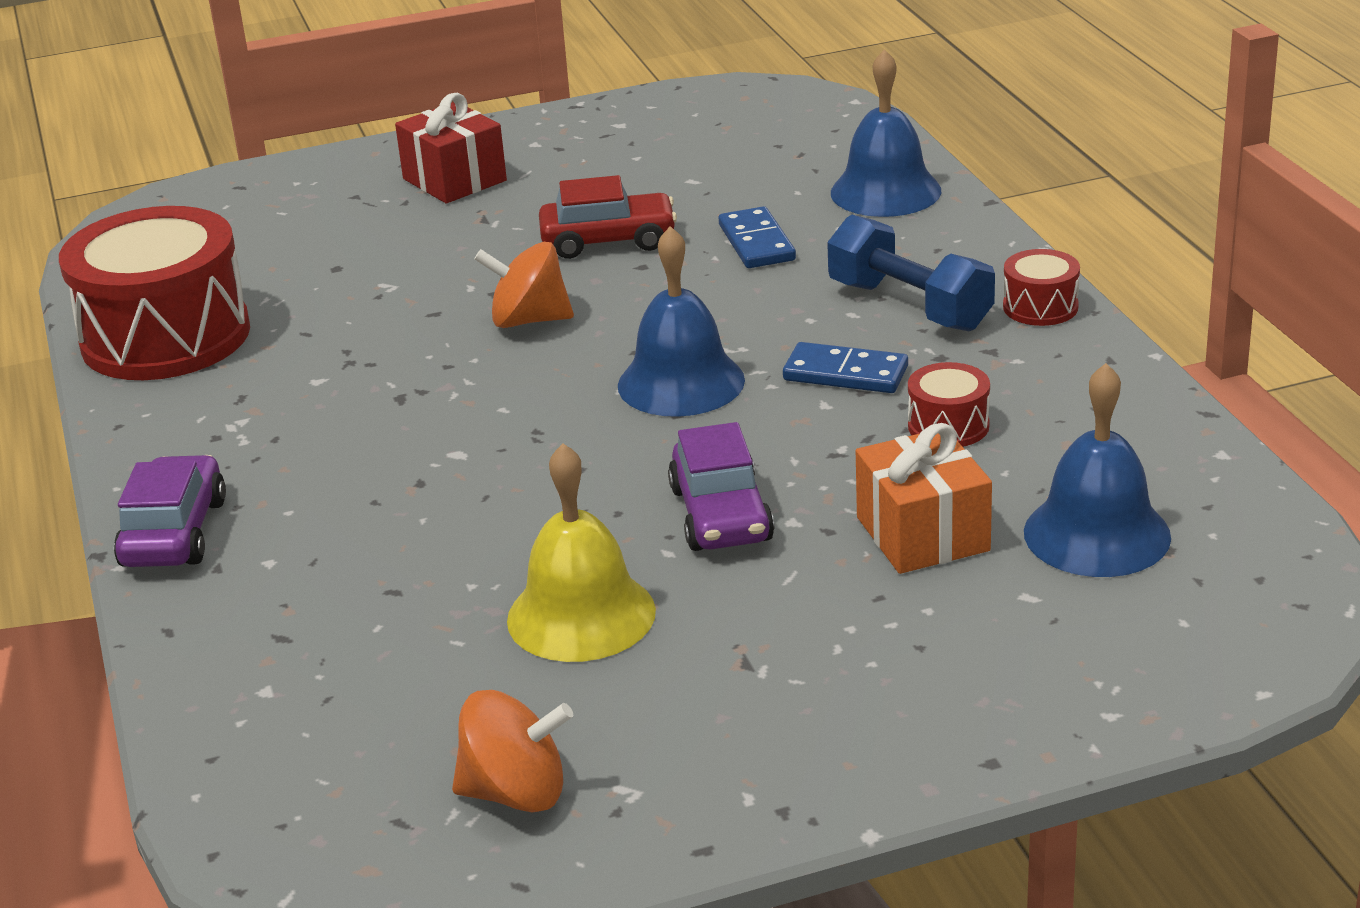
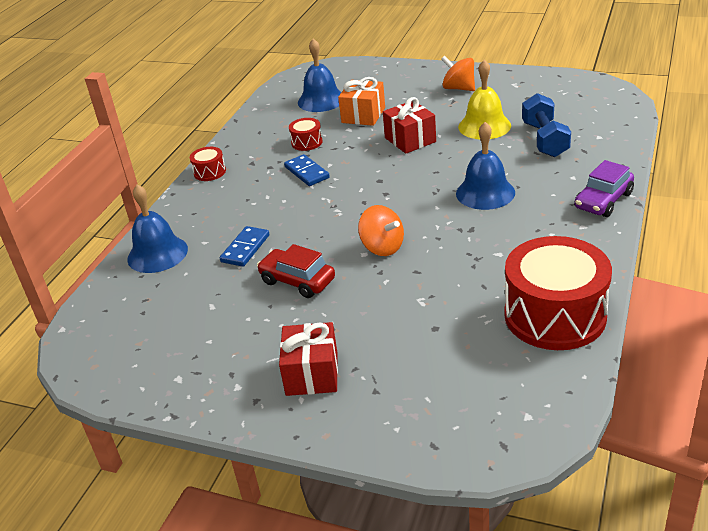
camera: 140 degrees left, 5 degrees up
orange spinning top [452,690,573,813] -> orange spinning top moved to [441,56,475,91]
blue bell [618,226,745,417] -> blue bell moved to [456,122,515,210]
purple car [668,422,774,551] -> red gift [383,97,436,154]
blue dumbbell [827,215,995,331] -> blue dumbbell moved to [522,93,571,157]

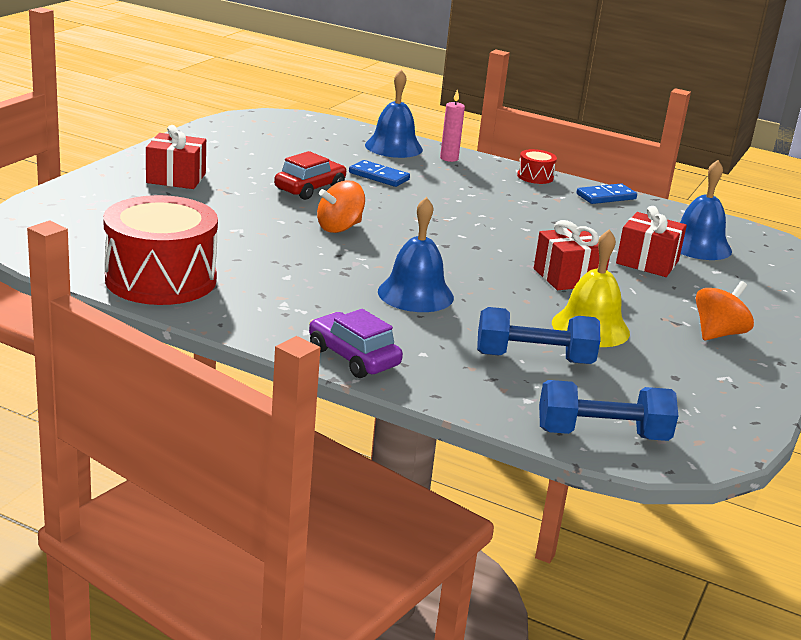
camera: 90 degrees right, 10 degrees down
blue domino [284,154,330,186] -> blue domino moved to [577,183,637,204]
red drum [289,118,323,151] -> none
orange gift [338,77,385,126] -> red gift [616,206,687,277]
none -> pink candle [440,89,465,162]
none -> blue dumbbell [539,380,678,441]

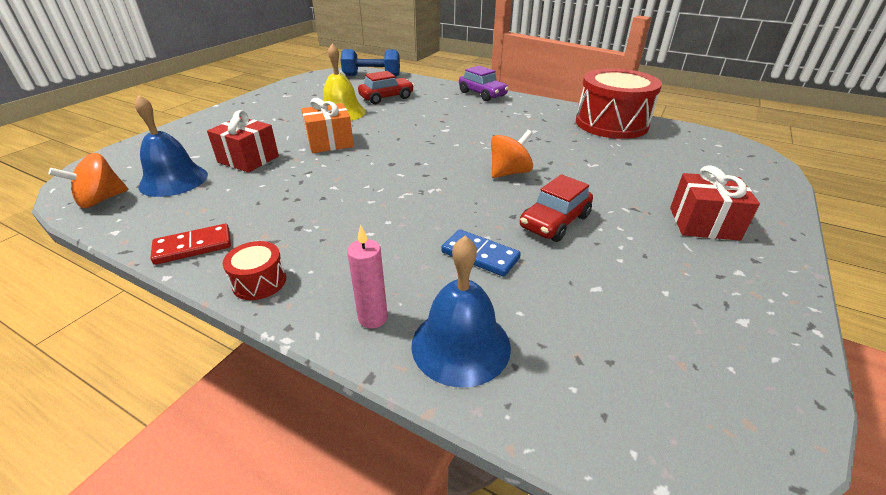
camera: 175 degrees left, 10 degrees up
blue bell [378,197,454,312] -> none
blue dumbbell [477,307,600,364] -> red car [358,71,414,104]
red gift [534,220,610,290] -> orange gift [301,98,354,153]
blue domino [577,183,637,204] -> red domino [150,224,231,265]
orange spinning top [696,281,754,340] -> orange spinning top moved to [49,153,129,208]

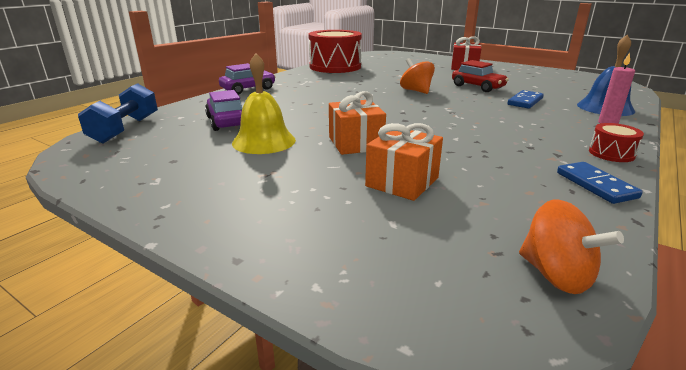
camera: 85 degrees left, 10 degrees down
blue bell [135,95,208,197] -> none
red domino [150,224,231,265] -> blue domino [557,162,643,204]
red gift [207,110,279,173] -> orange gift [365,123,443,201]
red car [358,71,414,104] -> purple car [205,90,242,131]

